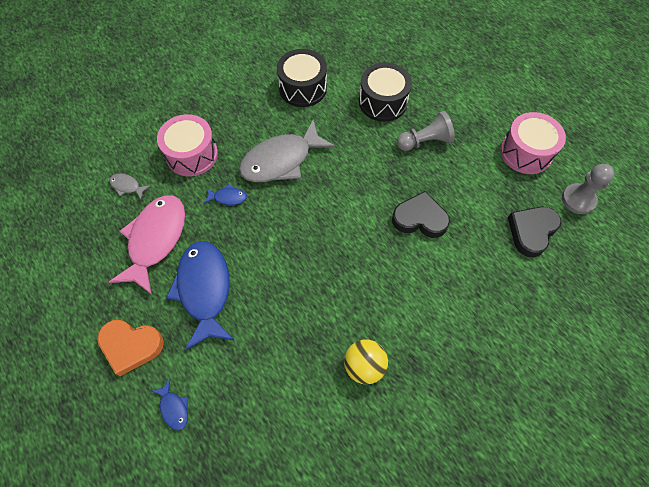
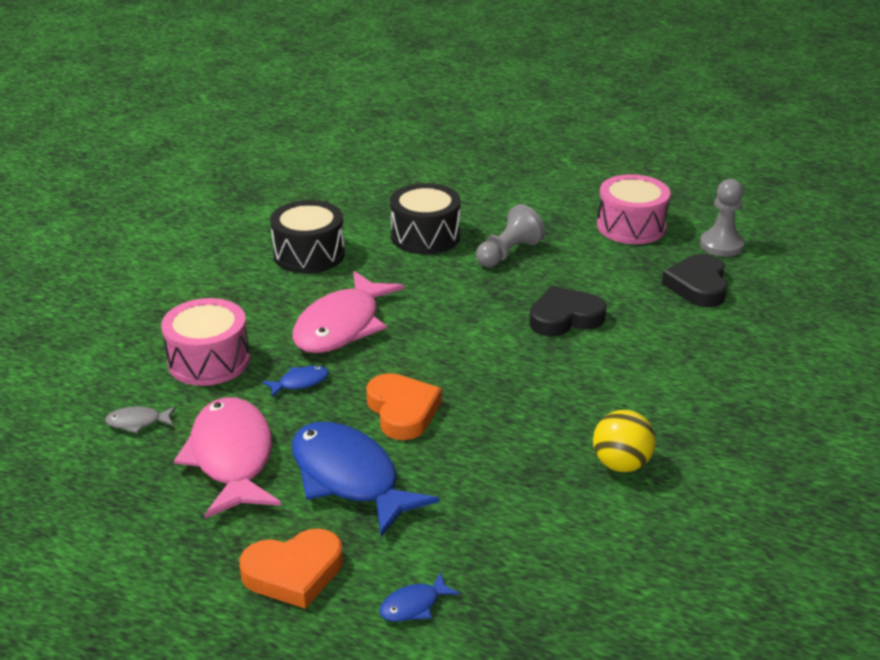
camera: 30 degrees left, 30 degrees down
blue fish [151,379,188,430] -> blue fish turned 120 degrees clockwise [379,572,460,622]
grey fish [239,119,335,182] -> pink fish [292,271,405,353]
none -> orange heart [366,373,442,440]

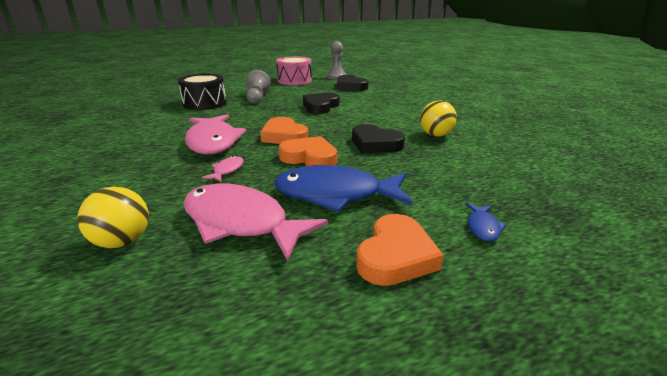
camera: 45 degrees left, 5 degrees down
grey fish [105,406,176,433] -> yellow ball [77,187,149,248]
pink drum [161,298,250,386] -> none
blue fish [262,366,329,397] -> pink fish [202,156,244,182]
black drum [270,200,345,273] -> none
none -> orange heart [260,117,308,144]
none -> black heart [352,124,405,153]

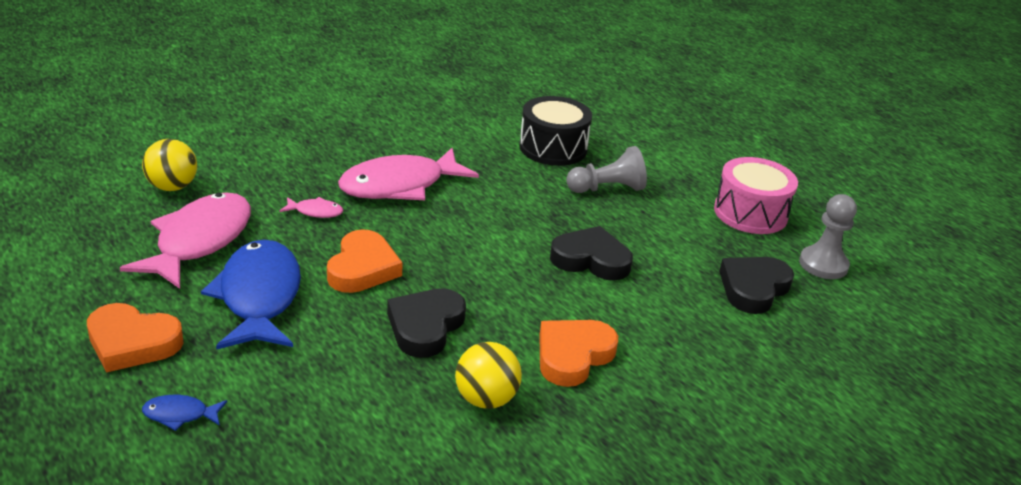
camera: 75 degrees right, 5 degrees up
orange heart [260,117,308,144] -> orange heart moved to [540,320,618,387]

